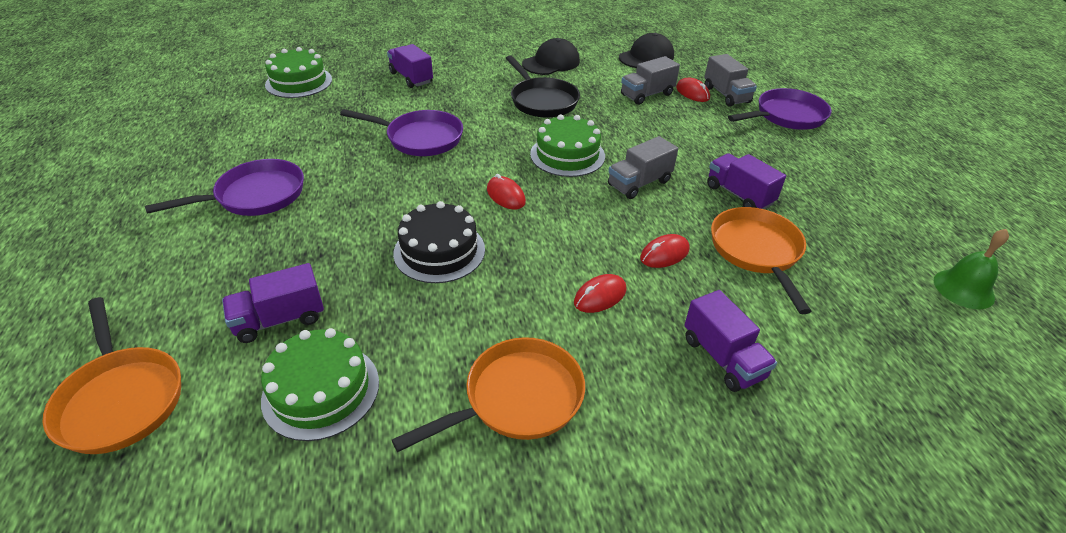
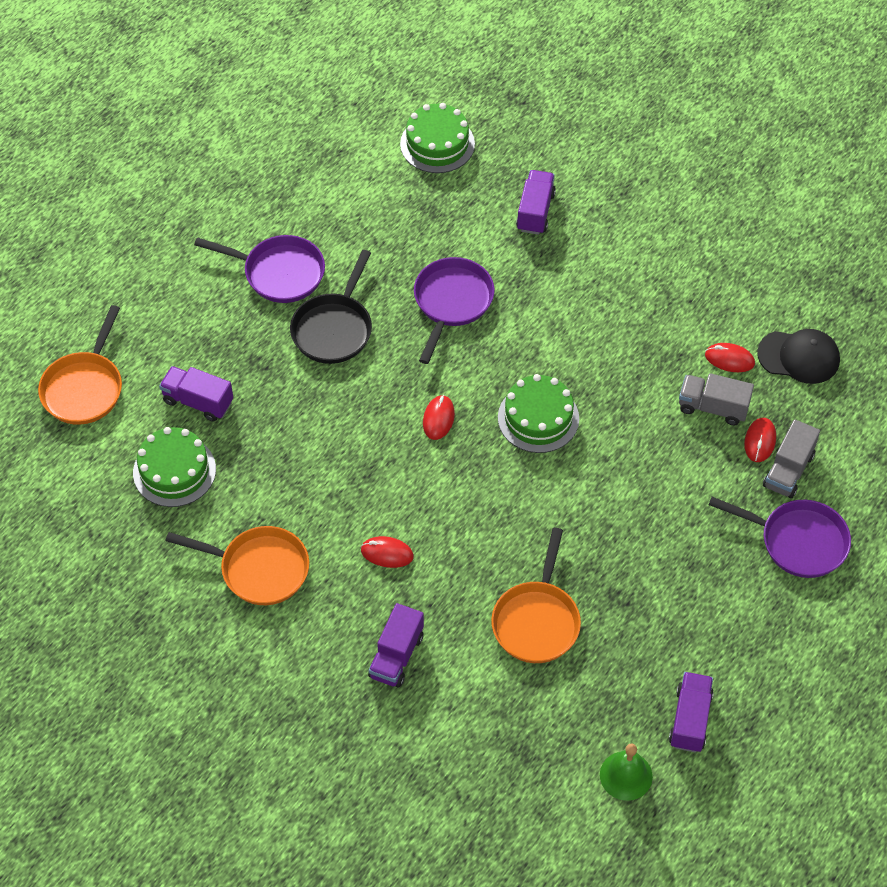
camera: 50 degrees right, 15 degrees up
purple pan [340,109,463,156] -> purple pan turned 135 degrees counterclockwise [414,257,495,364]
black cake [393,201,485,283] -> none
black pan [506,55,580,118] -> black pan moved to [290,250,372,364]
black cap [522,38,580,75] -> none
grey truck [608,136,678,199] -> none
red mouse [640,234,690,268] -> red mouse moved to [705,343,755,372]
purple truck [707,153,786,209] -> purple truck moved to [669,672,714,752]
orange pan [711,207,811,314] -> orange pan turned 150 degrees clockwise [491,528,581,663]

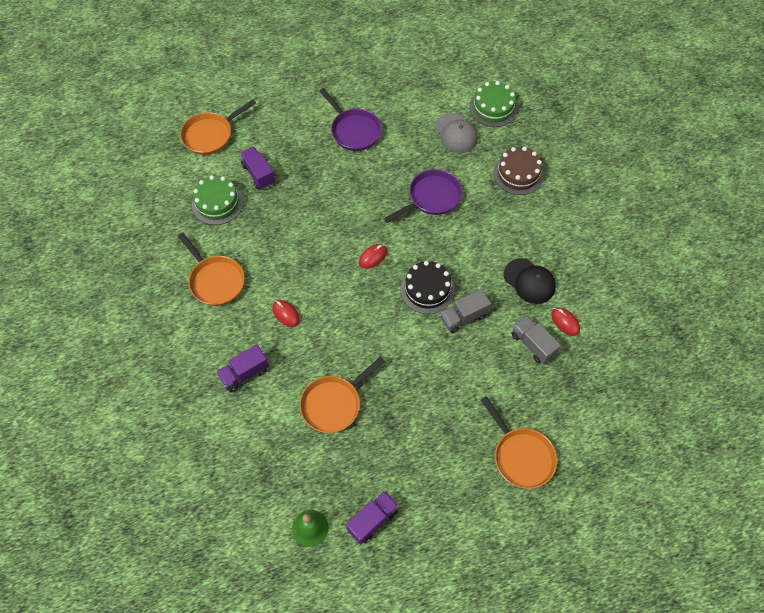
camera: 35 degrees right, 5 degrees up
black pan [290,250,372,364] -> none
green cake [498,374,579,453] -> black cake [400,261,455,314]
purple truck [516,170,556,235] -> brown cake [493,147,544,195]
purple pan [709,497,851,578] -> orange pan [481,396,557,489]
red mouse [744,418,776,462] -> none
black cap [757,329,840,384] -> black cap moved to [504,258,556,304]
grey truck [763,419,820,498] -> grey truck moved to [440,289,491,333]
none -> grey cap [435,113,478,153]

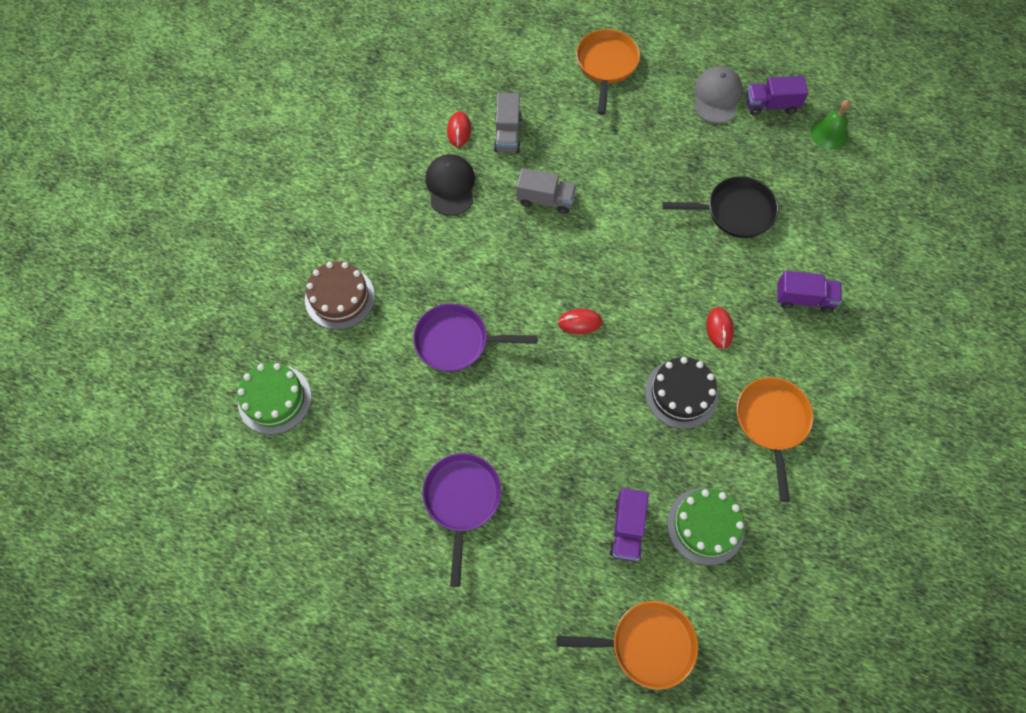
camera: 140 degrees left, 5 degrees up
orange pan [300,357,385,433] -> black pan [662,176,779,238]
black cake [400,261,455,314] -> black cake moved to [645,357,718,429]
grey cap [435,113,478,153] -> grey cap moved to [694,66,742,124]

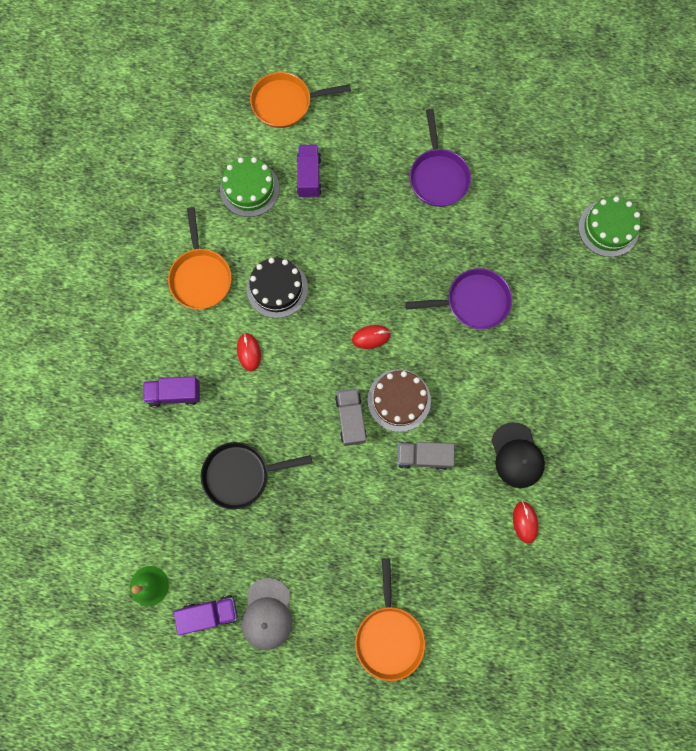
camera: 170 degrees right, 10 degrees up
brown cake [305,261,375,330] -> brown cake moved to [368,369,431,432]
grey truck [494,93,521,153] -> grey truck moved to [335,388,367,446]

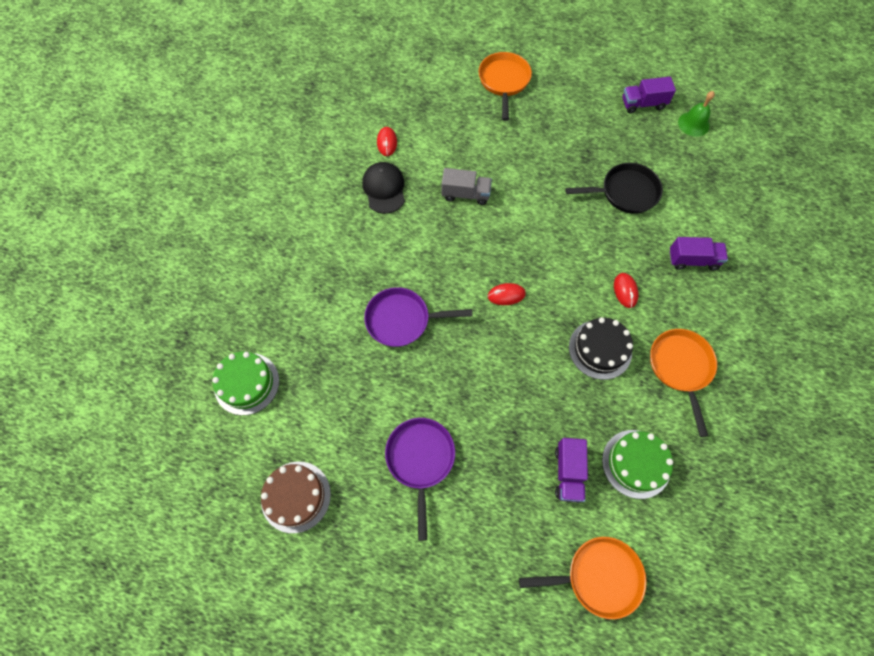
camera: 175 degrees left, 10 degrees down
grey cap [241,578,292,650] -> none
grey truck [335,388,367,446] -> none
brown cake [368,369,431,432] -> brown cake moved to [261,462,331,533]

